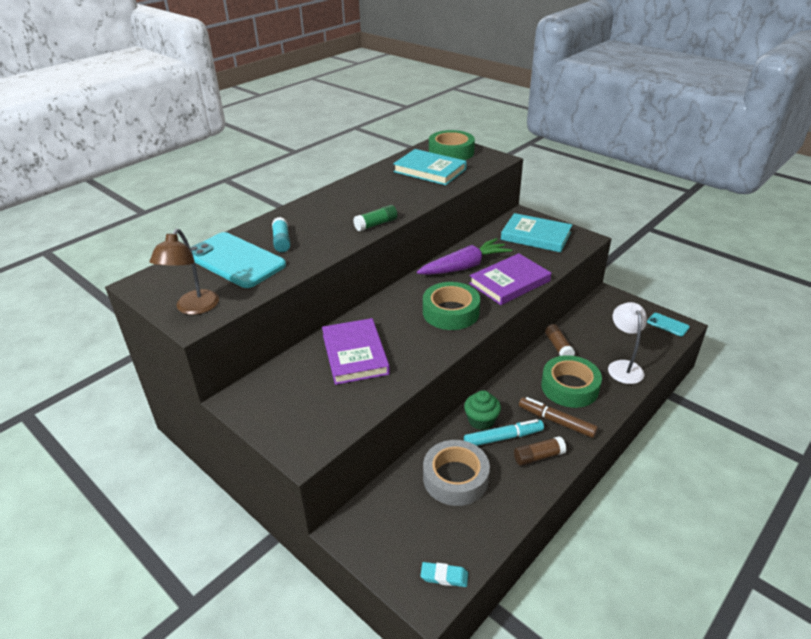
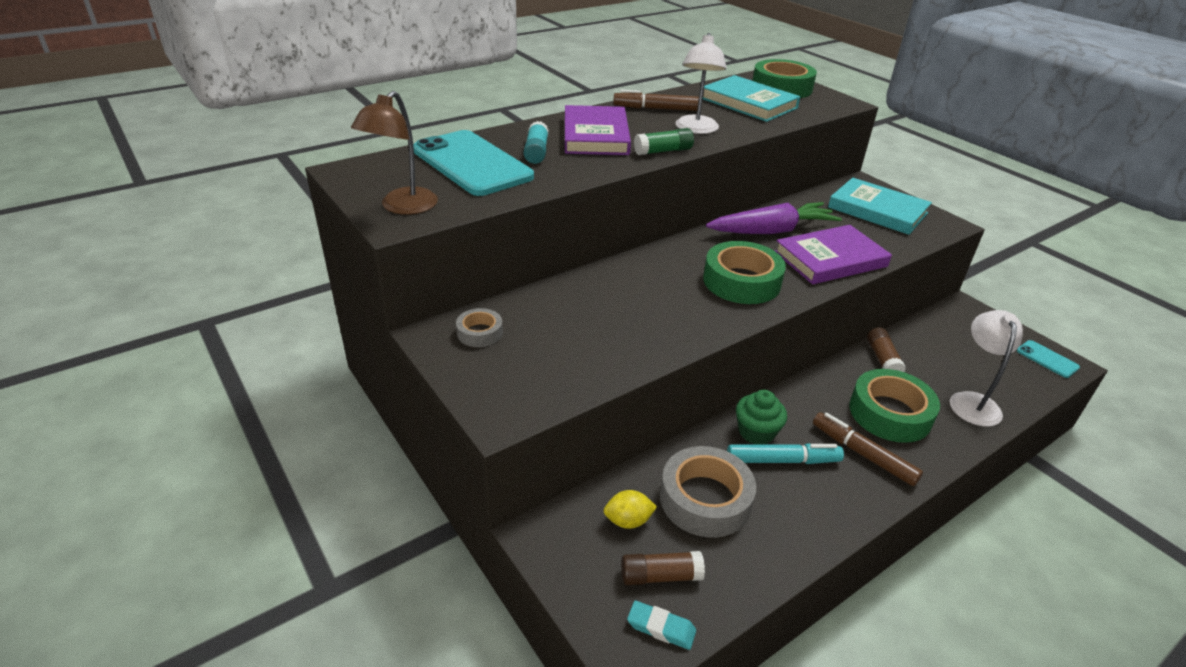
camera: 10 degrees right, 0 degrees up
purple book [322,318,390,385] -> purple book moved to [565,105,631,155]
brown glue stick [514,436,566,466] -> brown glue stick moved to [621,551,705,585]
none -> grey tape [456,308,503,347]
none -> yellow lemon [603,490,657,529]
none -> brown marker [613,90,699,111]
none -> white lamp [676,33,727,134]

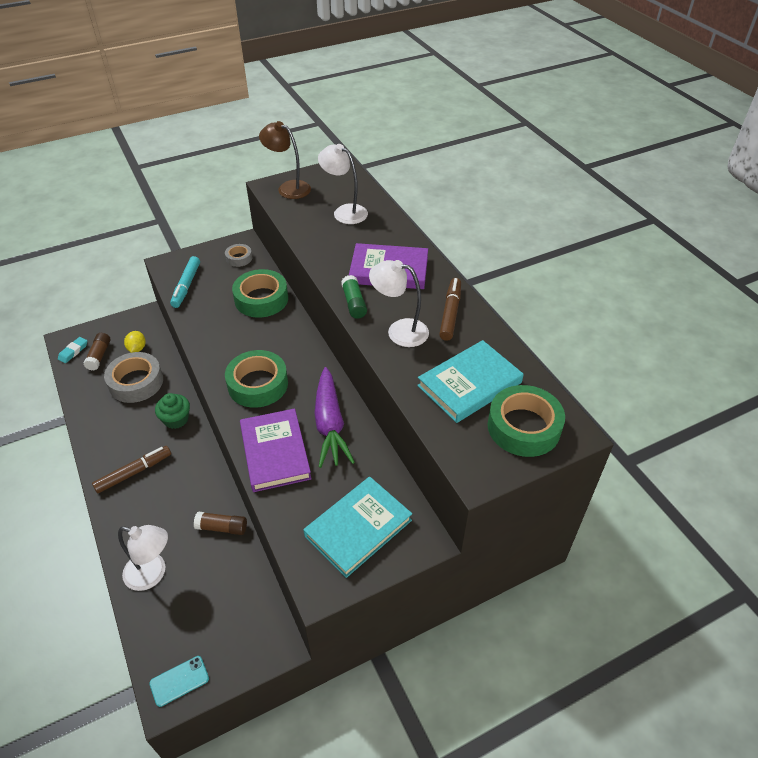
camera: 100 degrees right, 10 degrees up
turquoise phone [413,130,534,196] -> white lamp [318,144,368,224]
turquoise glue stick [524,121,548,164] -> none
turquoise marker [727,443,844,464] -> turquoise marker moved to [170,256,200,308]
green tape [849,369,940,443] -> green tape moved to [232,269,288,318]

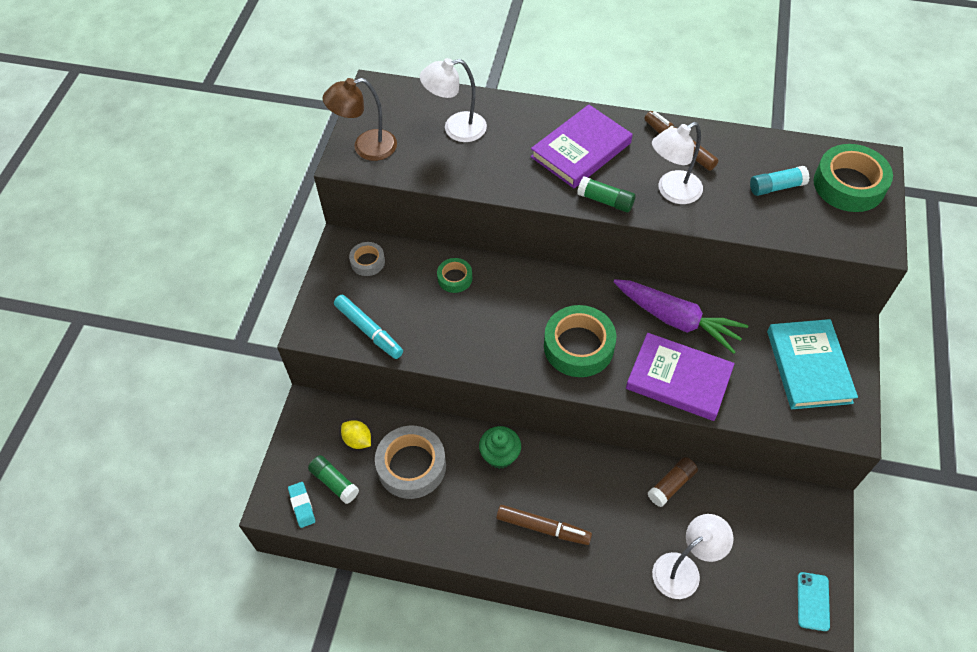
camera: 50 degrees left, 10 degrees up
brown glue stick [83,333,111,371] -> green glue stick [308,455,359,504]
brown marker [92,446,171,493] -> brown marker turned 105 degrees clockwise [496,505,592,545]
green tape [232,269,288,318] -> green tape [437,258,472,293], size x0.52
turquoise book [417,340,524,423] -> turquoise glue stick [750,166,810,196]

